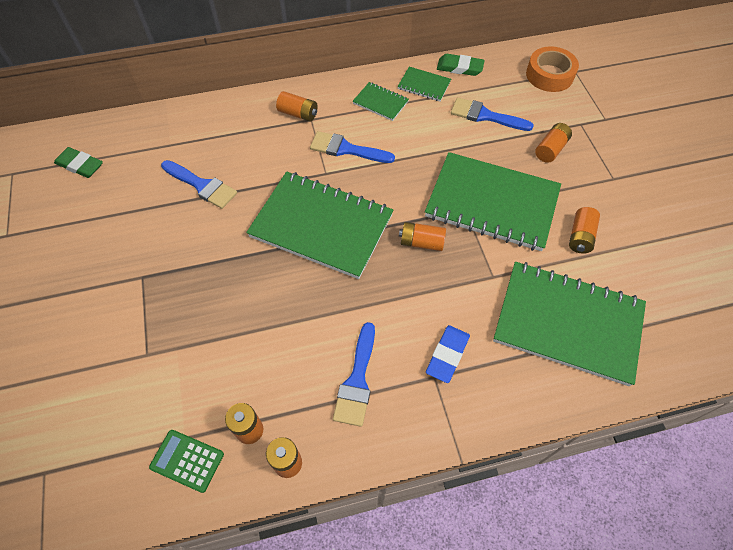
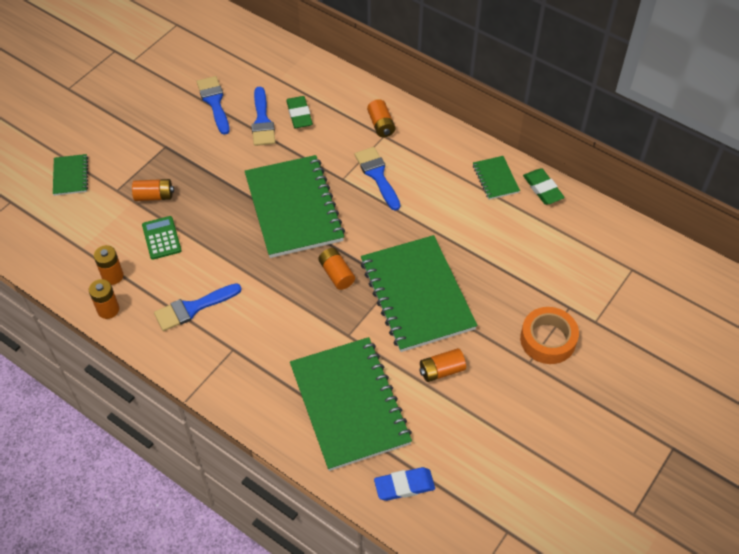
camera: 50 degrees right, 5 degrees down
green eraser [54,147,103,178] -> green eraser moved to [286,96,313,128]
green calculator [149,430,224,493] -> green calculator moved to [142,216,182,260]
green notebook [353,82,409,121] -> green notebook moved to [53,154,88,196]
blue eraser [426,325,470,383] -> blue eraser moved to [374,467,435,501]
blue brush [451,97,534,131] -> blue brush moved to [197,76,230,135]
orange tape [526,46,579,92] -> orange tape moved to [520,307,579,364]
orange battery [535,123,572,163] -> orange battery moved to [132,179,174,201]

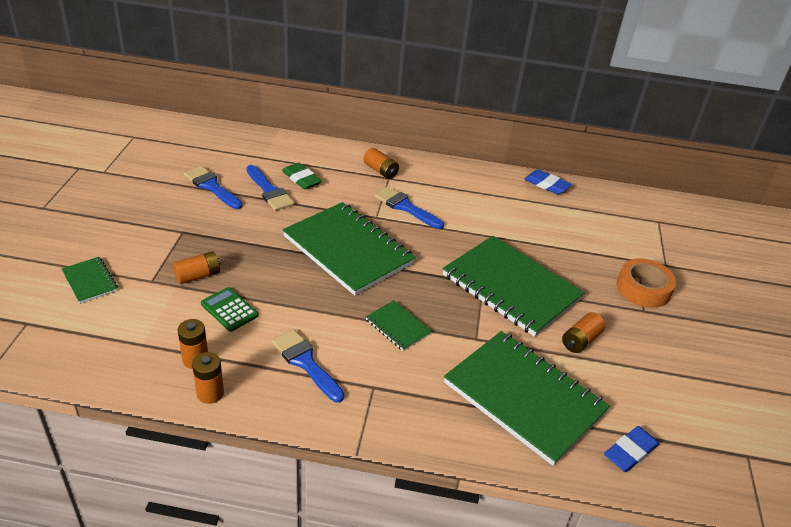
camera: 30 degrees left, 15 degrees down
blue brush [154,283,242,331] -> blue brush turned 105 degrees clockwise [271,329,344,403]
orange battery [318,248,355,290] -> none
green notebook [473,156,520,200] -> green notebook moved to [366,300,432,351]
green eraser [523,168,565,205] -> blue eraser [524,169,572,195]

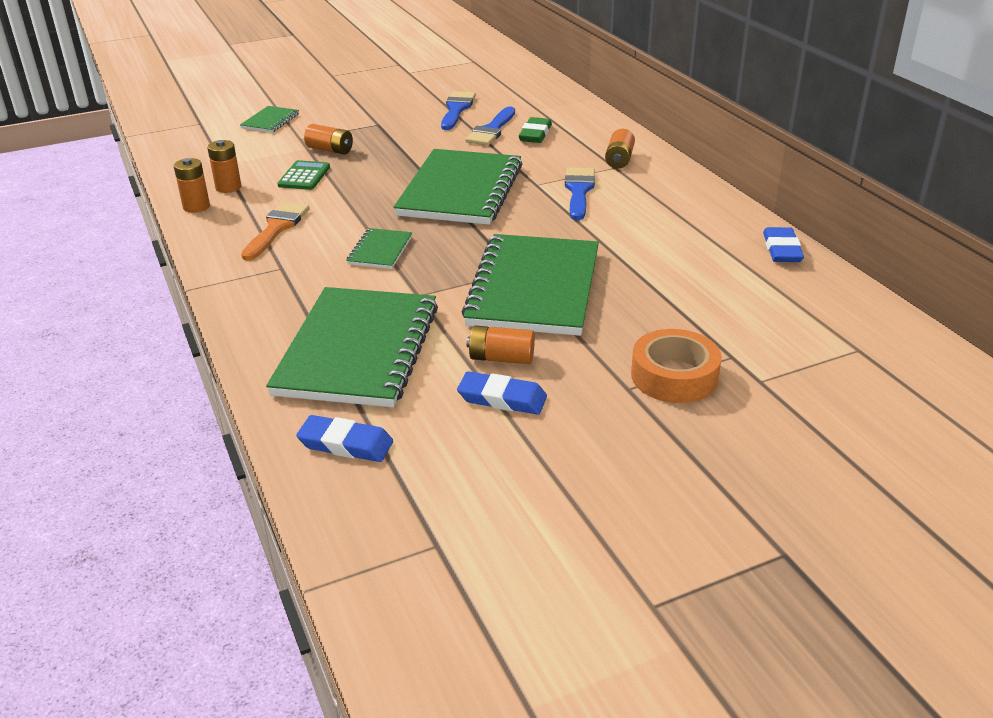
camera: 60 degrees right, 5 degrees down
blue brush [271,329,344,403] -> orange brush [241,202,310,261]
none -> blue eraser [457,371,547,415]

